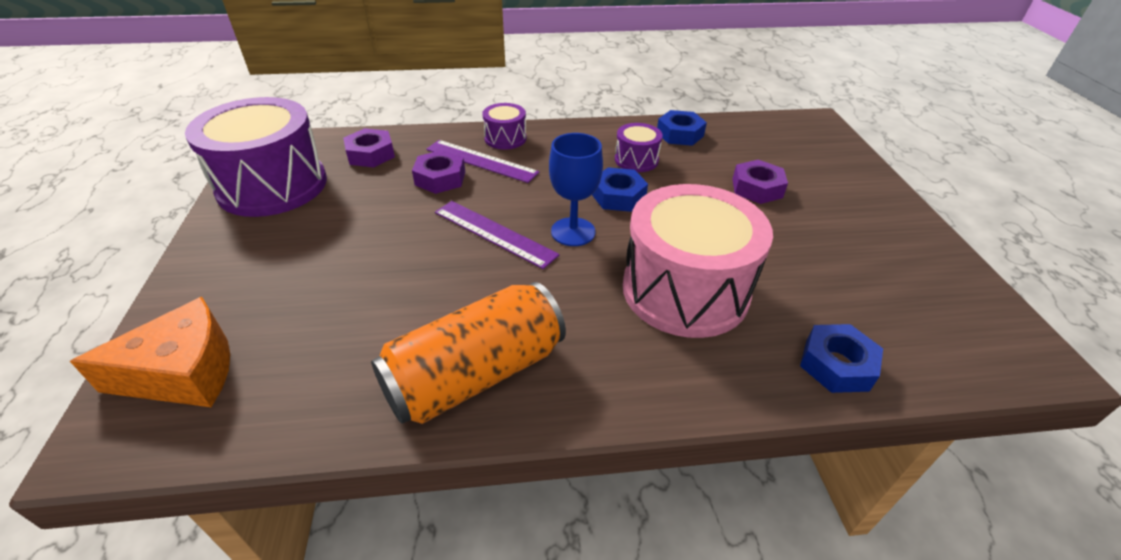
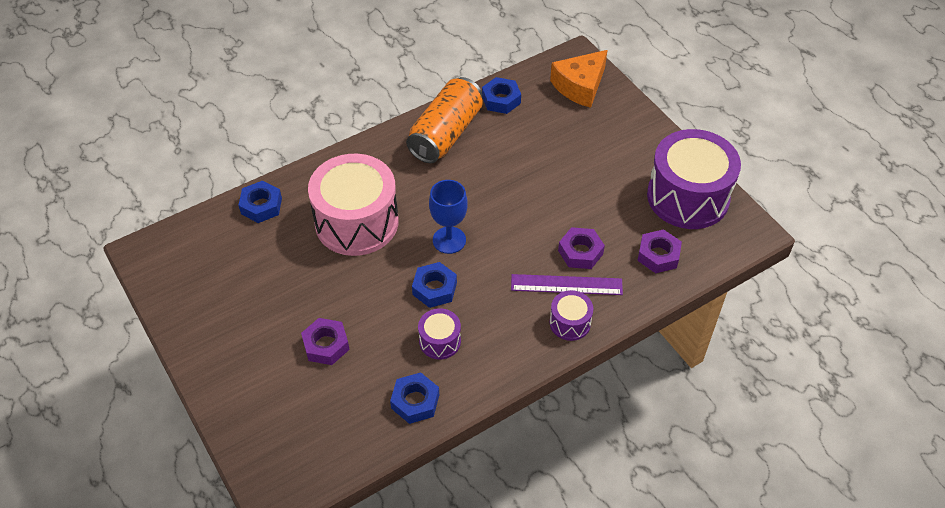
camera: 155 degrees right, 10 degrees up
purple ruler [435,201,560,269] -> none
none -> blue nut [482,77,521,114]

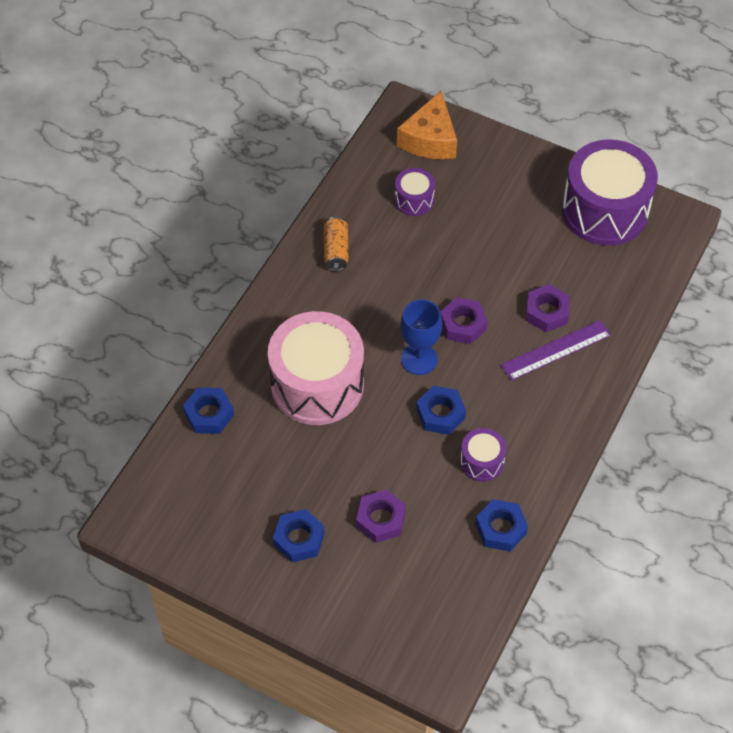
camera: 30 degrees left, 5 degrees up
orange can [406,77,483,163] -> orange can [324,217,349,271], size x0.51
blue nut [482,77,521,114] -> blue nut moved to [273,509,325,562]
purple drum [550,290,593,341] -> purple drum moved to [395,168,435,216]
purple nut [637,229,682,273] -> purple nut moved to [440,297,488,344]

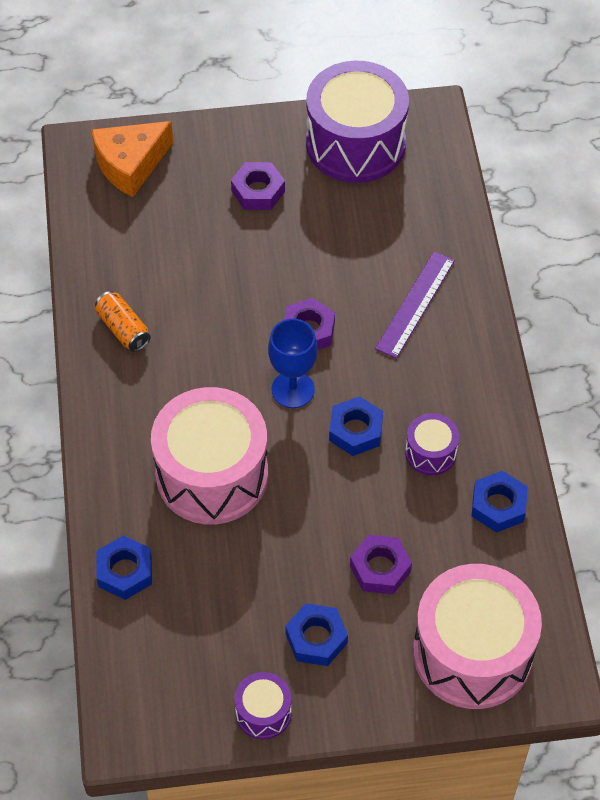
camera: 35 degrees left, 0 degrees up
purple drum [395,168,435,216] -> purple drum moved to [235,672,292,739]
orange cheese [397,91,457,159] -> orange cheese turned 75 degrees clockwise [91,121,173,197]
purple nut [526,284,570,332] -> purple nut moved to [231,162,285,210]
none -> pink drum [413,564,542,709]

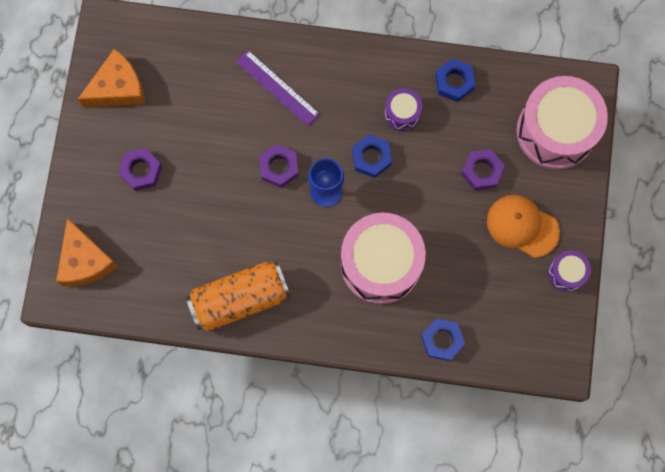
camera: 75 degrees left, 20 degrees up
orange can [95,291,151,352] -> orange can [186,261,290,332], size x1.97
blue nut [285,603,348,666] -> orange cap [487,195,560,258]
purple drum [306,61,409,183] -> orange cheese [78,49,145,107]

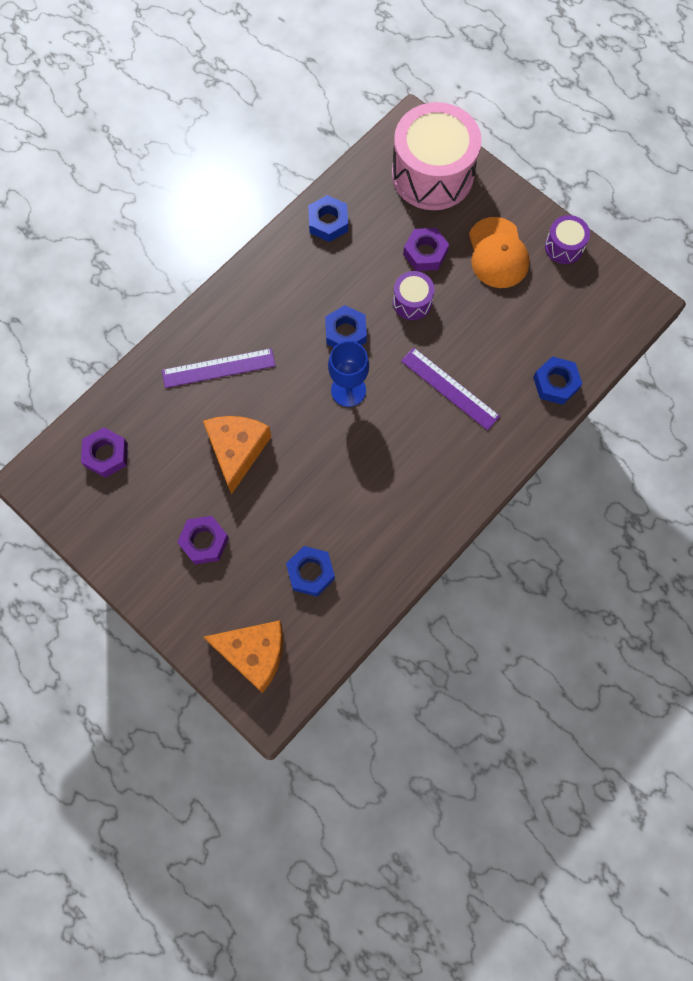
camera: 55 degrees left, 5 degrees down
orange cheese [78,49,145,107] -> orange cheese moved to [203,416,271,495]
orange can [186,261,290,332] -> none
purple nut [259,144,298,188] -> purple nut moved to [81,427,128,478]
pink drum [341,213,426,304] -> purple ruler [401,347,500,430]
purple drum [384,88,422,131] -> purple drum moved to [393,271,435,320]
orange cap [487,195,560,258] -> orange cap turned 75 degrees counterclockwise [469,217,530,288]
none -> blue nut [286,546,335,597]

